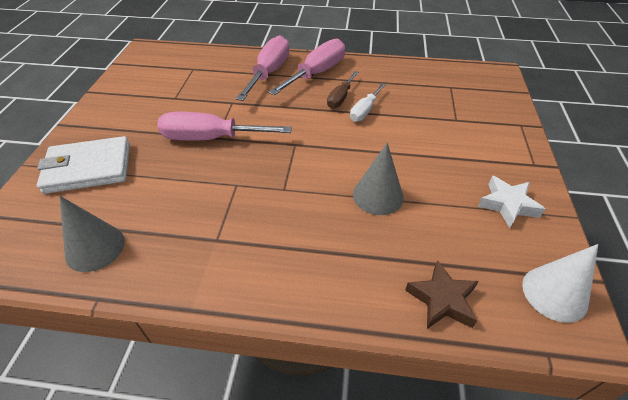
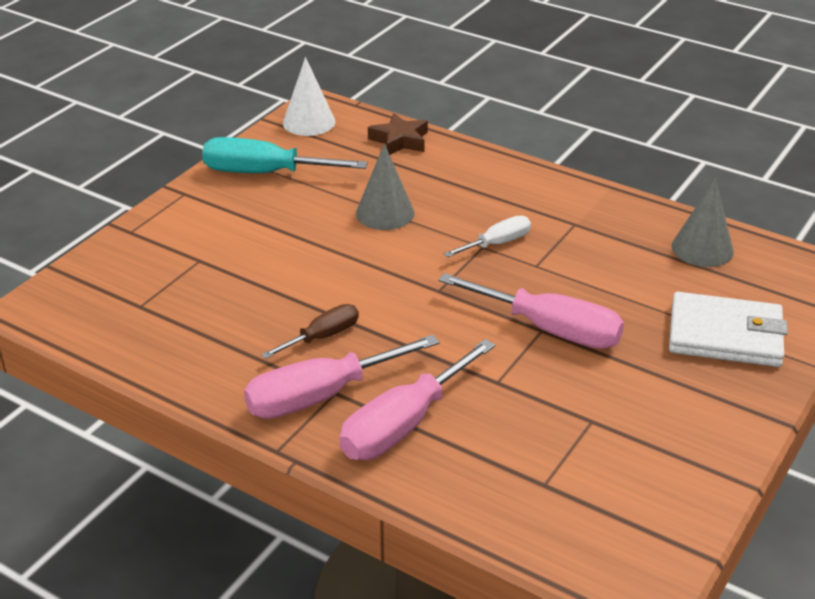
camera: 155 degrees left, 10 degrees down
white screwdriver [350,83,386,122] -> white screwdriver moved to [444,216,531,257]
white star [478,176,545,228] -> turquoise screwdriver [202,137,368,173]

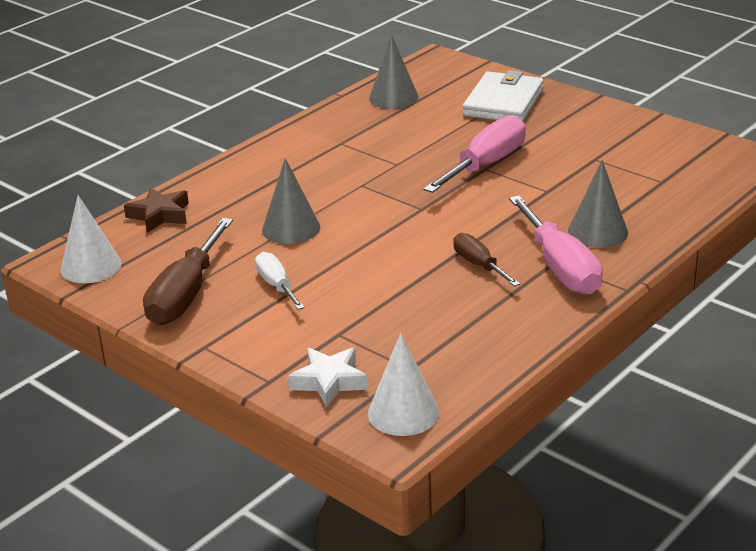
camera: 80 degrees left, 5 degrees down
turquoise screwdriver [202,137,368,173] -> brown screwdriver [143,218,233,325]
pink screwdriver [339,339,495,460] -> grey cone [568,160,628,248]
white screwdriver [444,216,531,257] -> white screwdriver moved to [255,252,305,310]
none -> white star [288,348,368,408]
none -> white cone [368,333,440,436]

